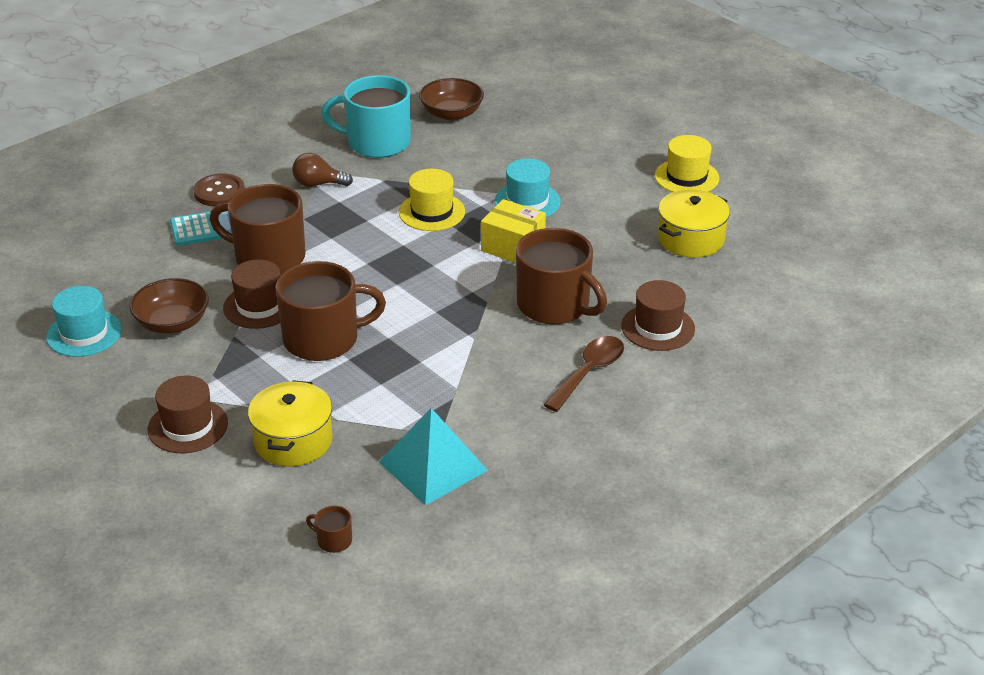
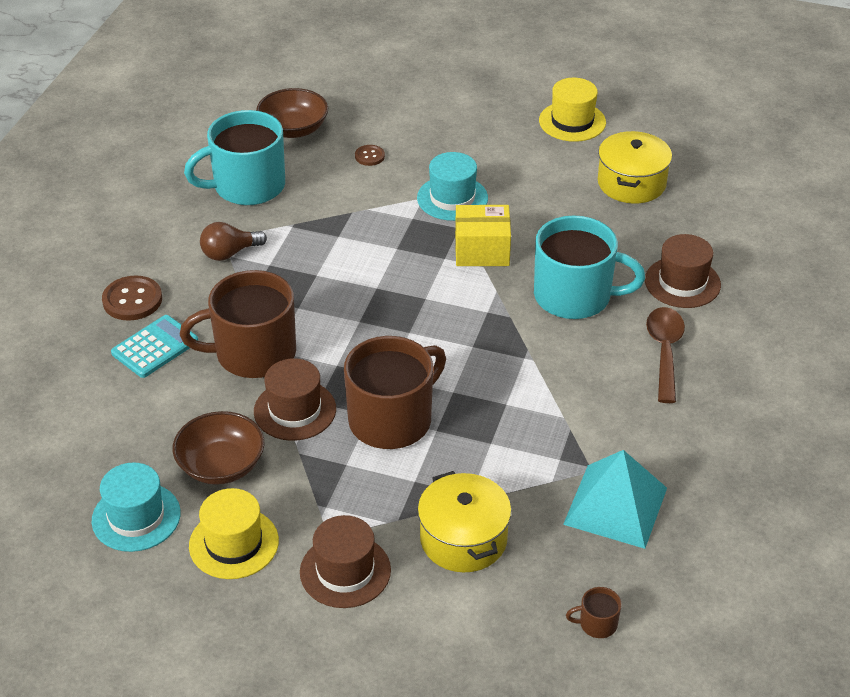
camera: 30 degrees left, 5 degrees up
yellow hat [399,169,465,231] -> yellow hat moved to [189,488,279,579]
brown mug [516,228,607,324] -> turquoise mug [534,215,645,319]
none -> brown button [355,145,385,166]

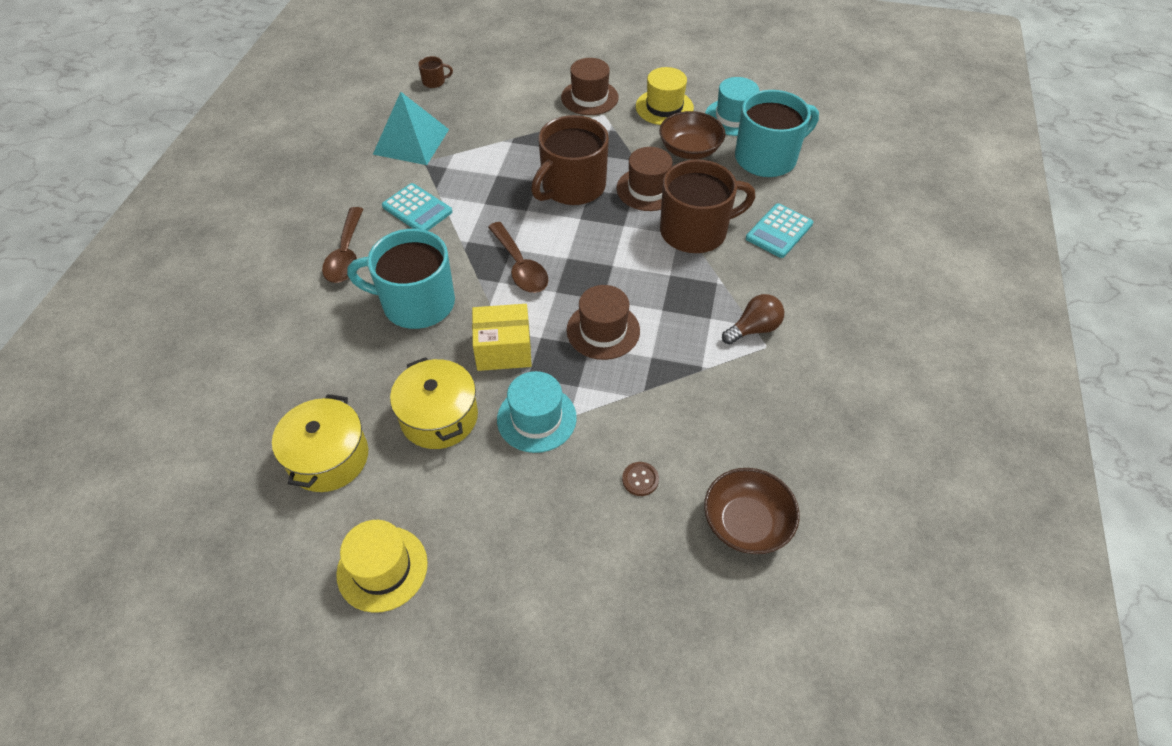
camera: 175 degrees right, 10 degrees up
brown button [102,276,162,321] -> none
turquoise mug [184,110,285,205] -> turquoise mug moved to [735,90,819,177]
yellow pot [418,471,511,572] -> yellow pot moved to [390,357,478,449]
brown hat [645,234,721,308] -> brown hat moved to [567,285,640,360]
none -> turquoise calculator [382,183,452,231]
none -> brown spoon [488,222,549,293]

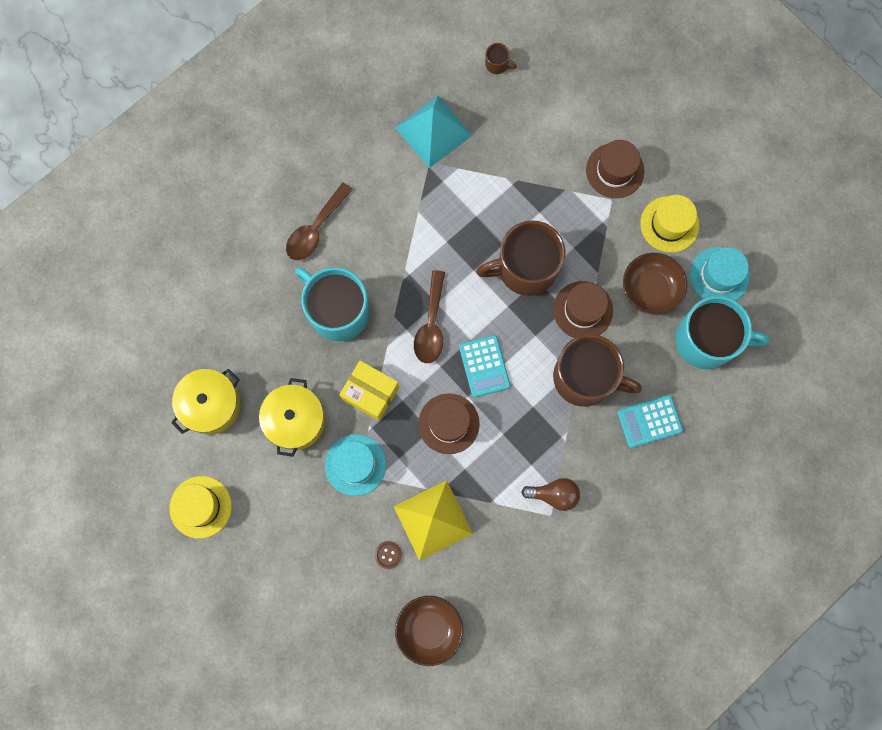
camera: 35 degrees right, 25 degrees up
turquoise calculator [382,183,452,231] -> turquoise calculator moved to [459,335,511,397]
none -> yellow pyramid [394,480,473,561]

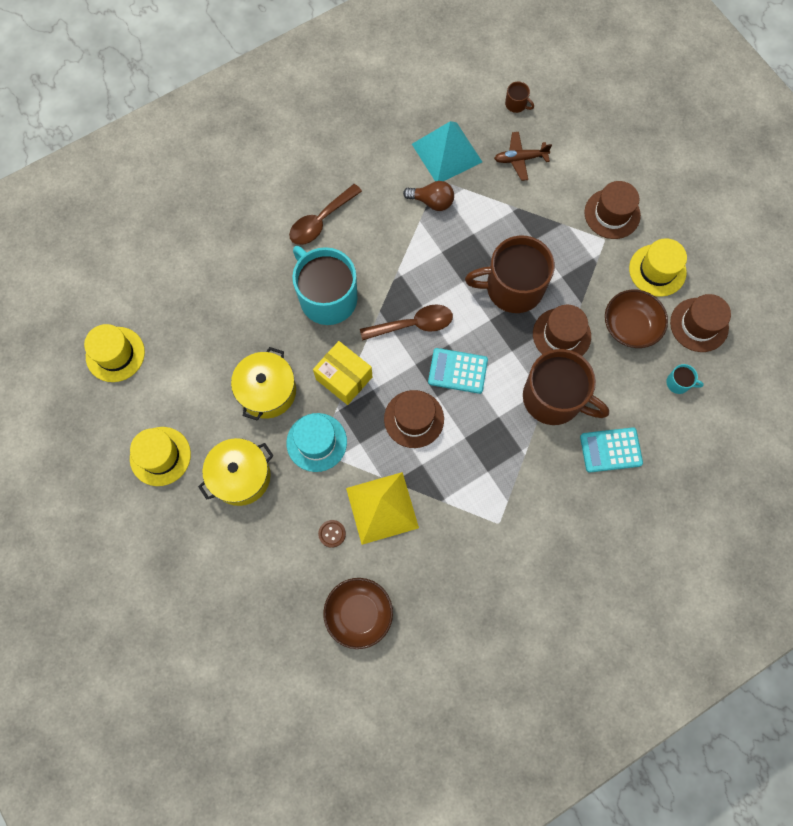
camera: 10 degrees right, 5 degrees down
yellow pot [171,369,241,435] -> yellow pot moved to [198,438,273,506]
brown spoon [414,270,445,363] -> brown spoon turned 120 degrees counterclockwise [360,304,453,341]
turquoise calculator [459,335,511,397] -> turquoise calculator turned 105 degrees clockwise [428,348,488,394]
brown light bulb [521,478,580,511] -> brown light bulb moved to [403,181,454,211]
turquoise mug [675,296,769,369] -> turquoise mug [666,364,704,394], size x0.40
turquoise hat [690,247,750,301] -> brown hat [670,294,731,352]
none -> yellow hat [84,324,145,382]
none -> brown plane [494,132,552,181]

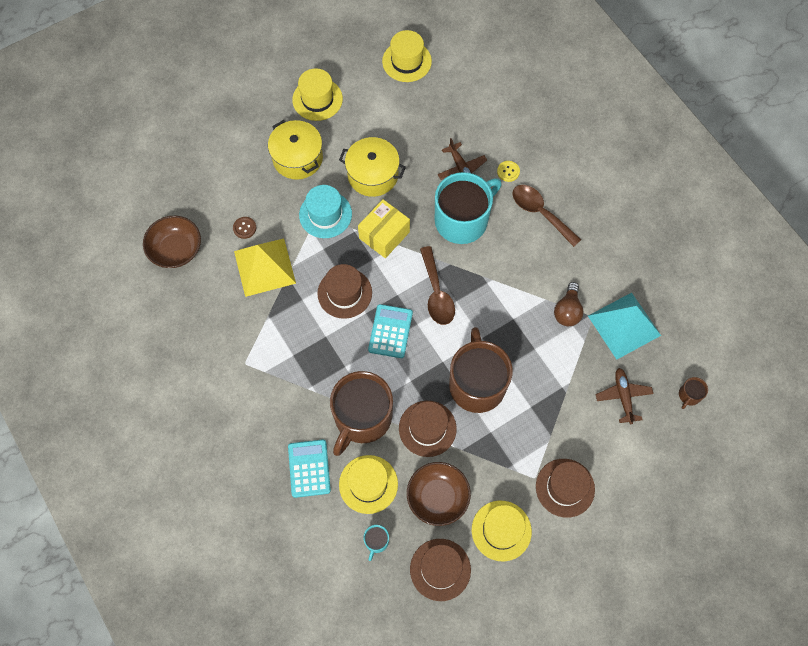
camera: 90 degrees right, 5 degrees down
none -> yellow hat [339,455,398,514]
none -> brown plane [438,138,487,180]
none -> yellow button [497,161,520,182]

